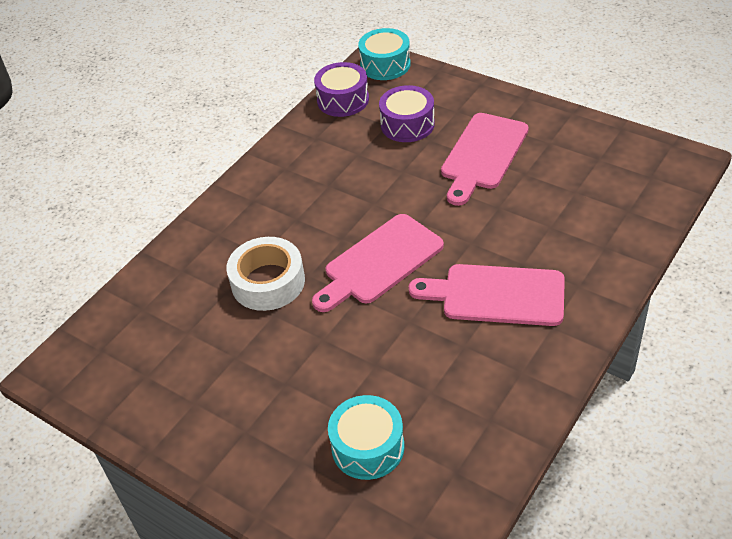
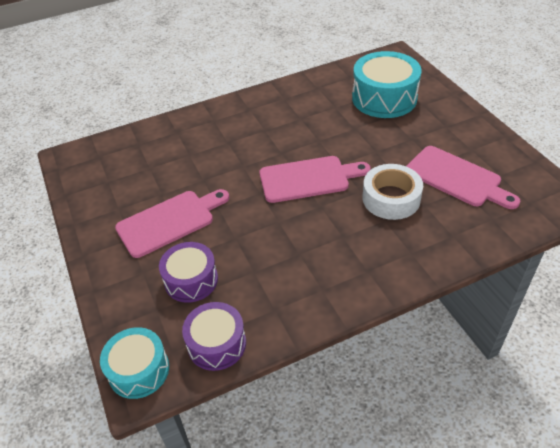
camera: 150 degrees left, 0 degrees up
turquoise drum [328,395,404,480] -> turquoise drum [352,51,422,118], size x1.60
pink cutting board [409,264,565,326] -> pink cutting board moved to [406,146,520,209]

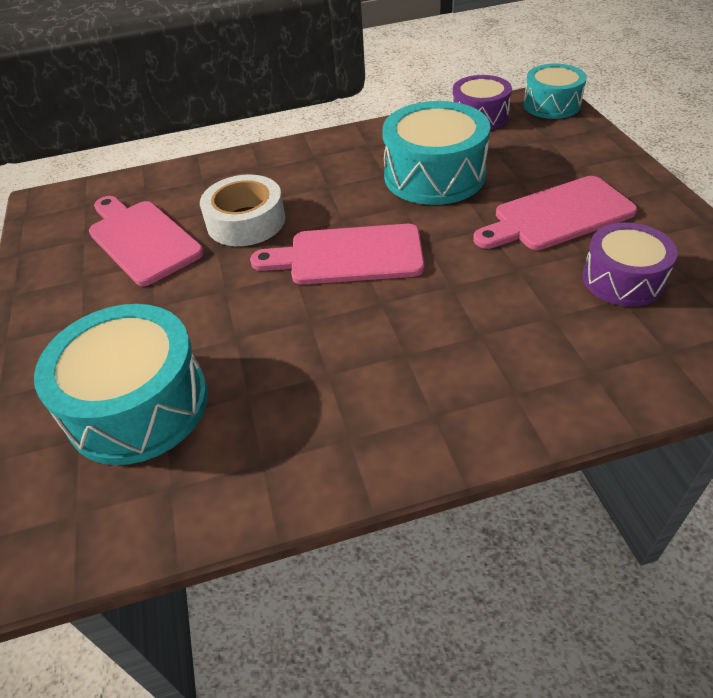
camera: 170 degrees left, 0 degrees up
purple drum [159,242,218,303] -> purple drum moved to [582,222,678,307]
none -> turquoise drum [383,101,490,205]

